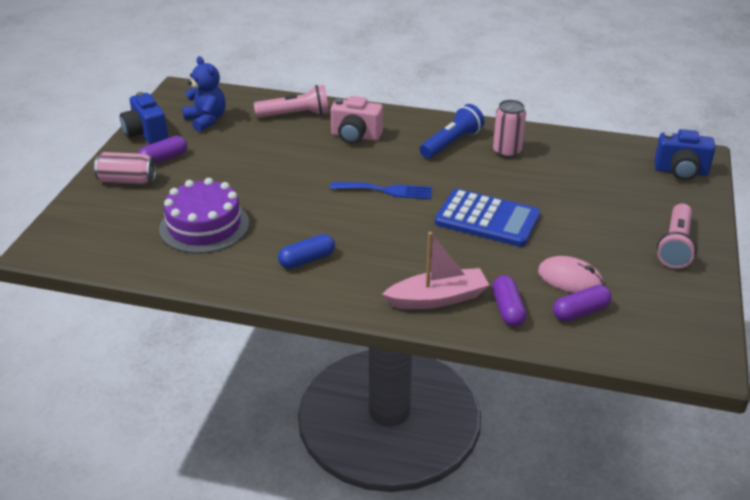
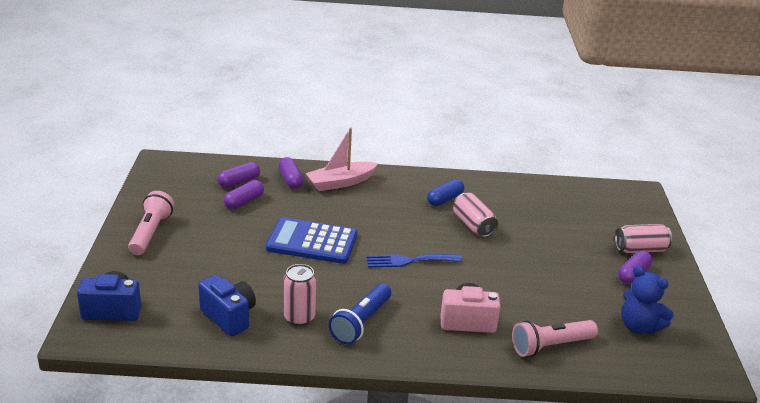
camera: 165 degrees right, 5 degrees down
blue camera [120,92,168,144] -> blue camera moved to [198,275,256,336]
purple cake [159,178,249,254] -> none
pink mouse [538,256,604,293] -> purple capsule [224,180,264,209]
none -> pink can [453,193,498,237]

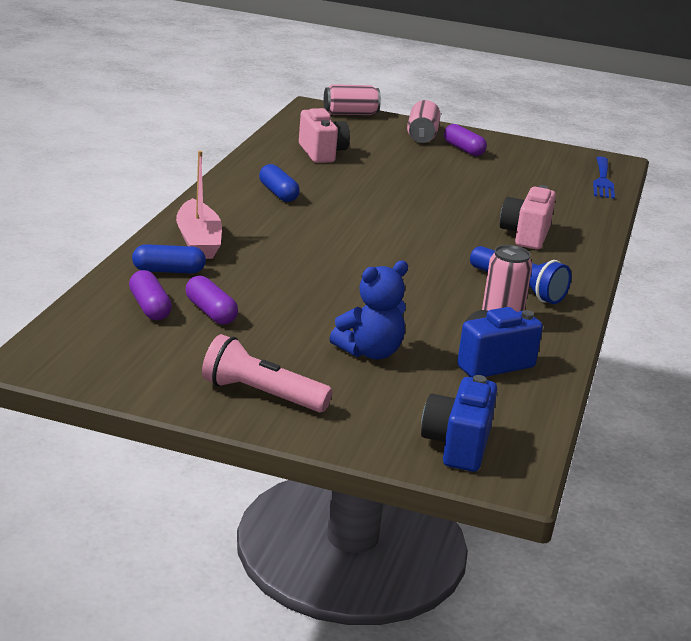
camera: 75 degrees left, 5 degrees down
blue calculator [266,217,357,264] -> none
purple capsule [279,157,303,189] -> blue capsule [132,244,206,274]
blue fork [366,254,462,267] -> blue fork moved to [593,156,615,199]
pink can [453,193,498,237] -> pink can moved to [324,84,381,115]
pink flashlight [512,320,598,357] -> none
blue teddy bear [621,266,674,334] -> blue teddy bear moved to [329,261,408,360]
none -> pink camera [299,108,350,163]

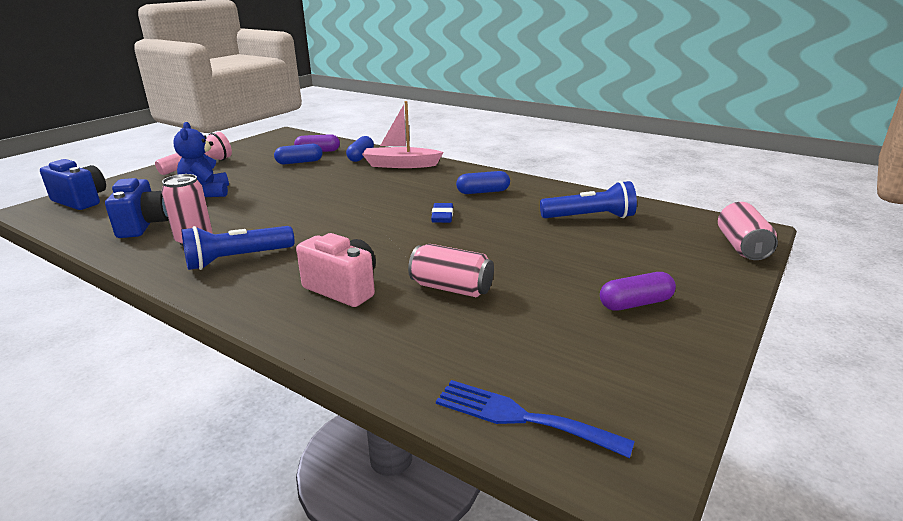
camera: 110 degrees right, 0 degrees up
purple capsule [186,276,238,325] -> blue capsule [274,144,322,164]
pink camera [299,108,350,163] -> blue flashlight [540,181,637,218]
pink can [407,100,441,143] -> pink can moved to [408,244,494,297]
none -> blue eraser [431,203,453,223]

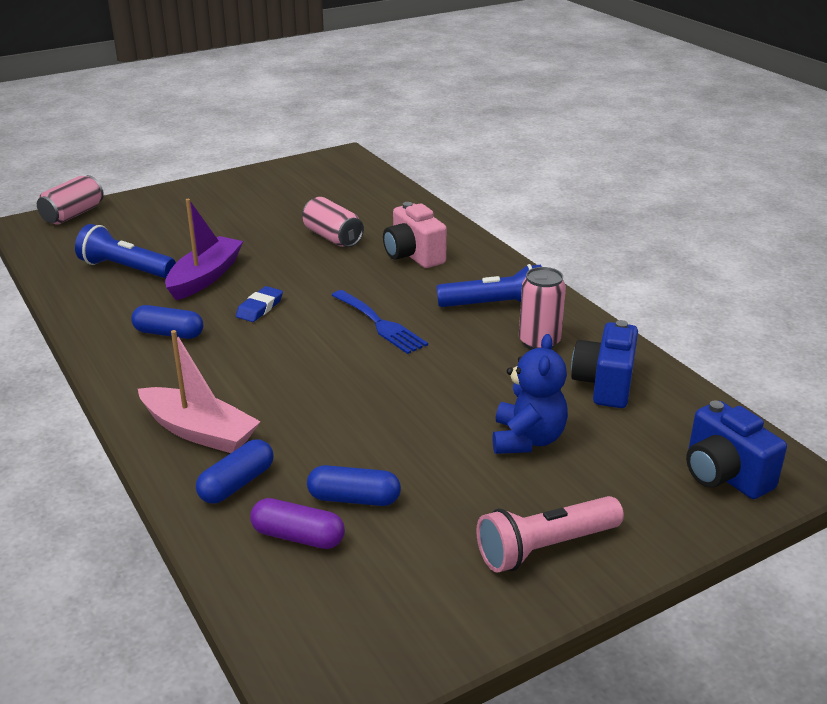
camera: 155 degrees left, 5 degrees up
blue fork [436,380,635,458] -> blue fork moved to [331,290,428,354]
purple capsule [600,272,676,311] -> none
none -> purple boat [165,199,243,300]

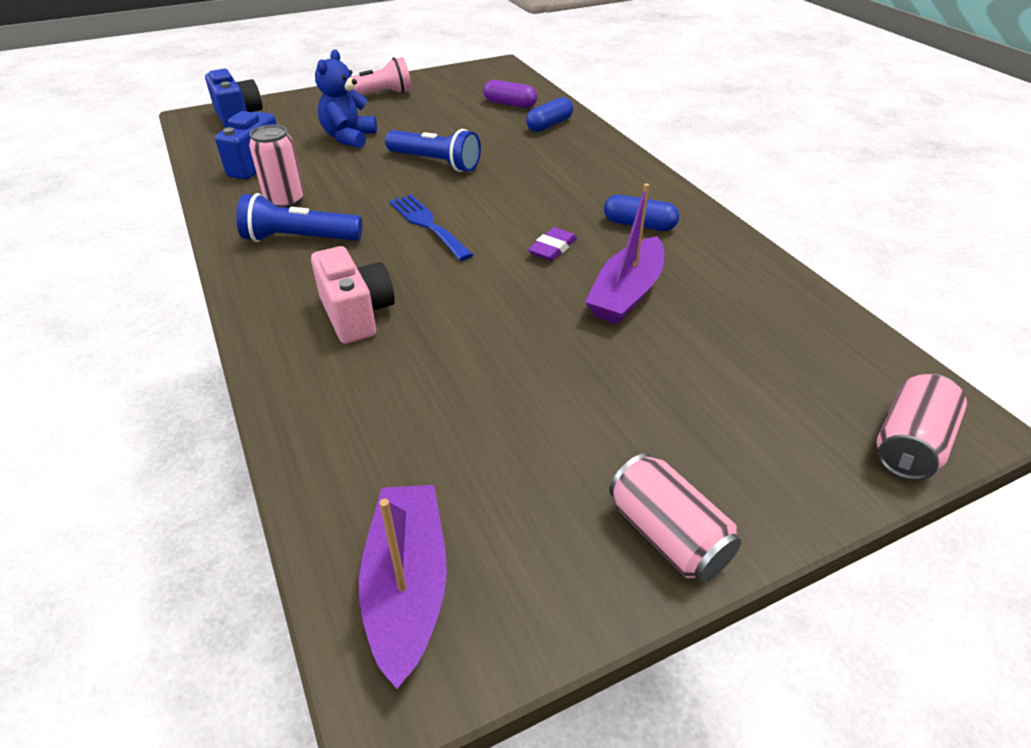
camera: 175 degrees left, 10 degrees up
blue flashlight [75,224,176,278] -> blue flashlight moved to [385,129,481,172]
pink boat [138,330,261,453] -> none
blue eraser [236,286,283,322] -> purple eraser [528,227,577,261]
pink can [302,197,364,247] -> pink can moved to [609,453,741,582]
blue capsule [307,465,401,506] -> none
none -> purple boat [359,485,447,689]

